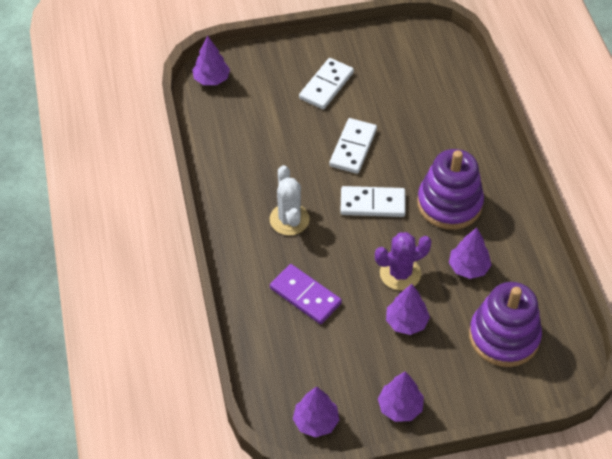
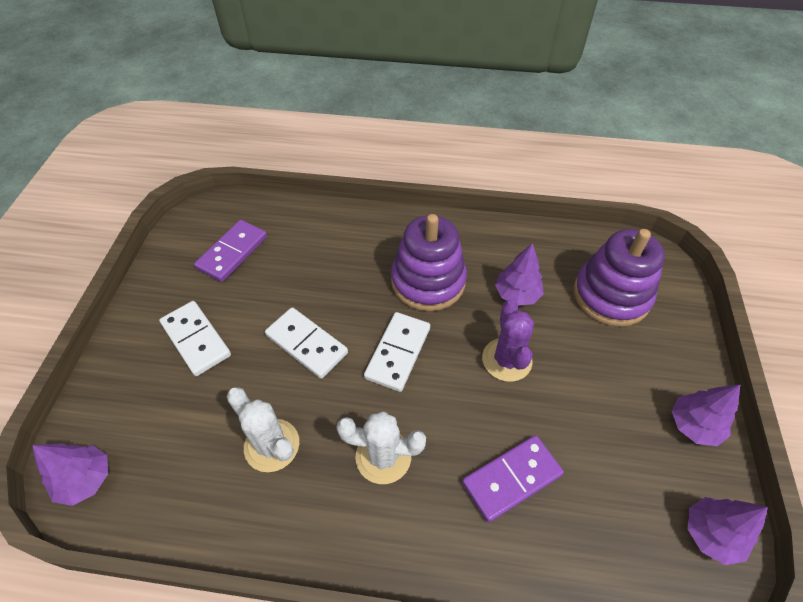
camera: 70 degrees left, 0 degrees up
purple tree [386,284,430,335] -> none
none -> purple domino [194,220,267,282]
none -> white cactus [227,387,299,472]

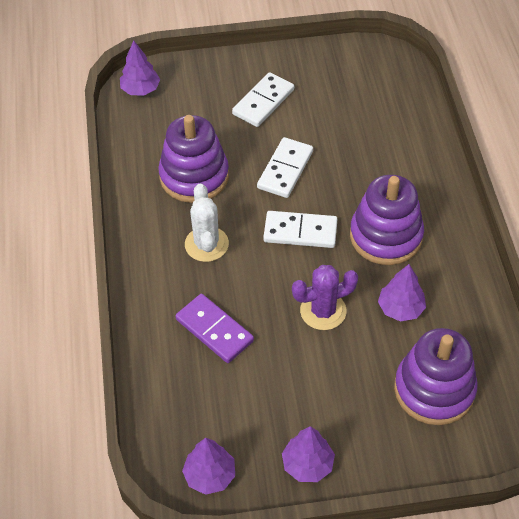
camera: 75 degrees right, 0 degrees up
purple domino [194,220,267,282] -> none
white cactus [227,387,299,472] -> purple stacking toy [158,115,229,203]

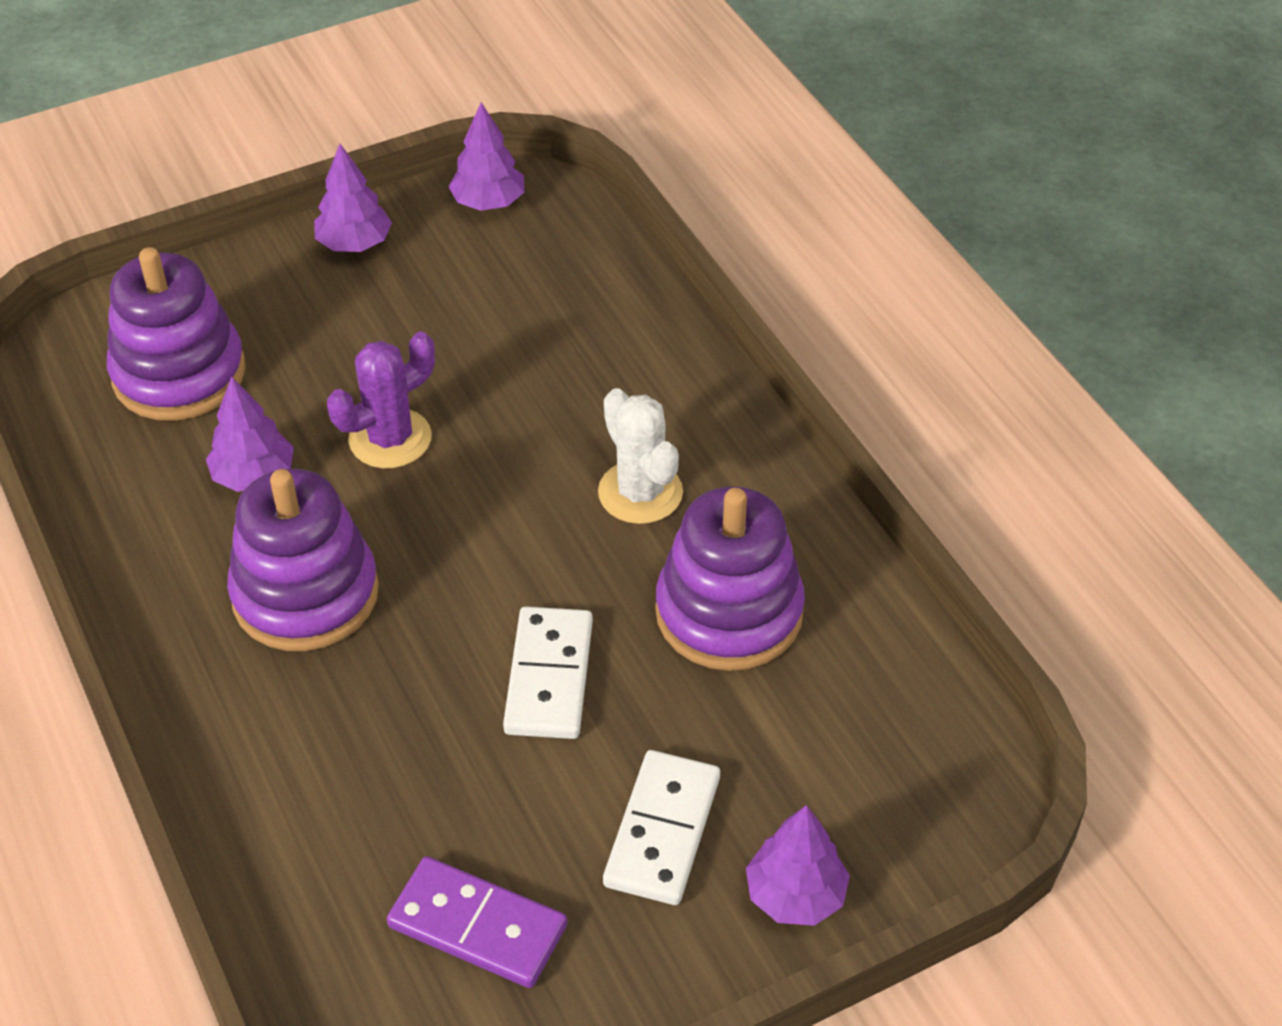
camera: 160 degrees right, 5 degrees down
purple tree [120,40,160,96] -> purple tree moved to [746,805,850,926]
purple domino [175,294,254,363] -> purple domino moved to [387,856,567,988]
white domino [263,211,337,248] -> none

